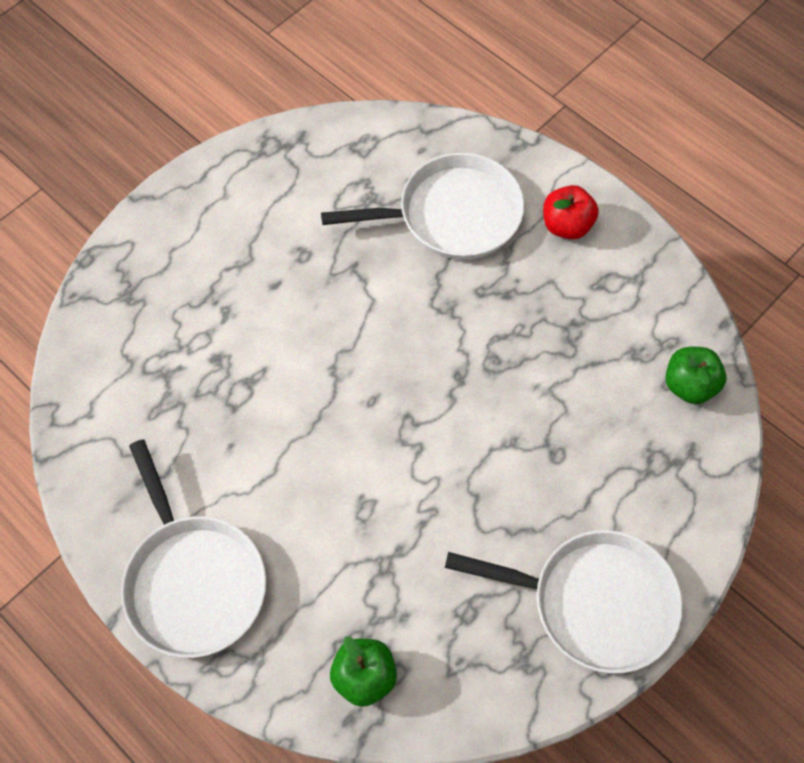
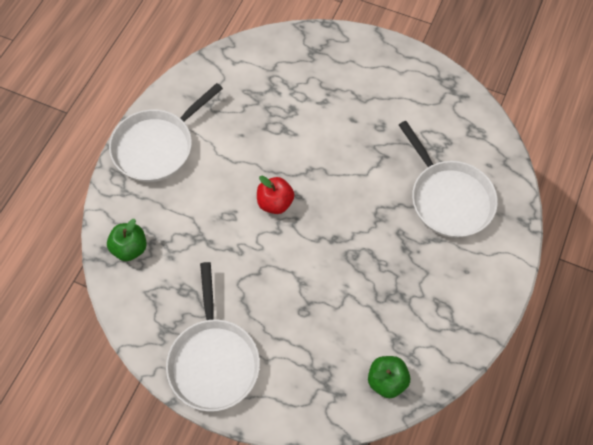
camera: 70 degrees right, 0 degrees up
red apple [543,185,599,240] -> red apple moved to [257,176,294,214]

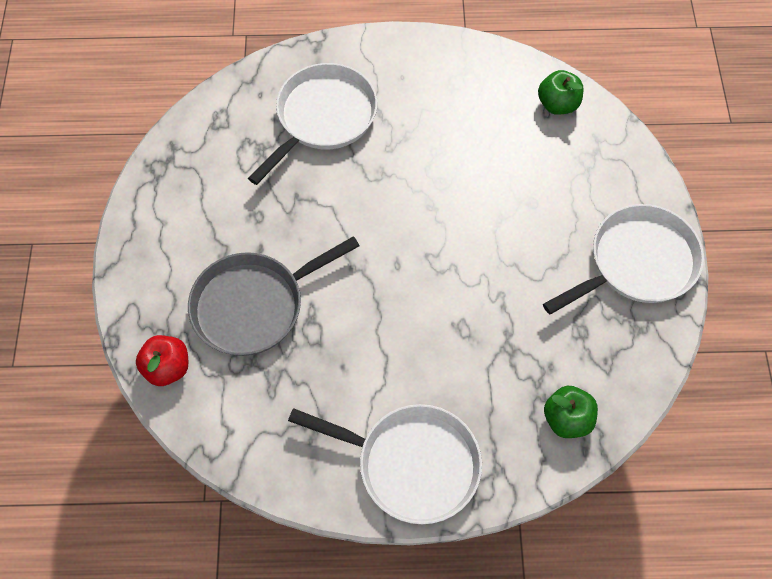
camera: 115 degrees left, 0 degrees up
red apple [257,176,294,214] -> red apple moved to [136,335,188,386]
none -> grey pan [188,236,359,356]

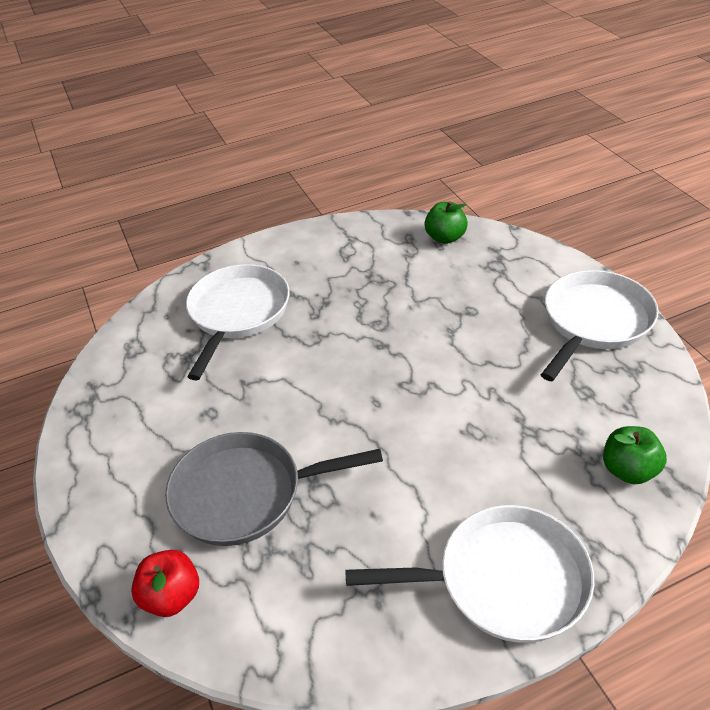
camera: 20 degrees left, 20 degrees down
grey pan [188,236,359,356] -> grey pan turned 45 degrees clockwise [165,432,383,546]

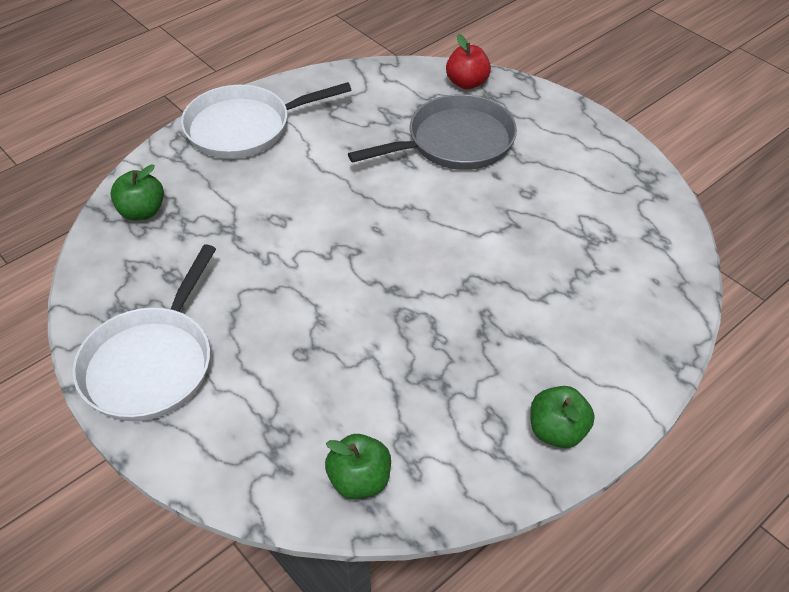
camera: 160 degrees right, 5 degrees up
white pan [186,264,290,380] -> none
none -> green apple [530,386,595,448]

